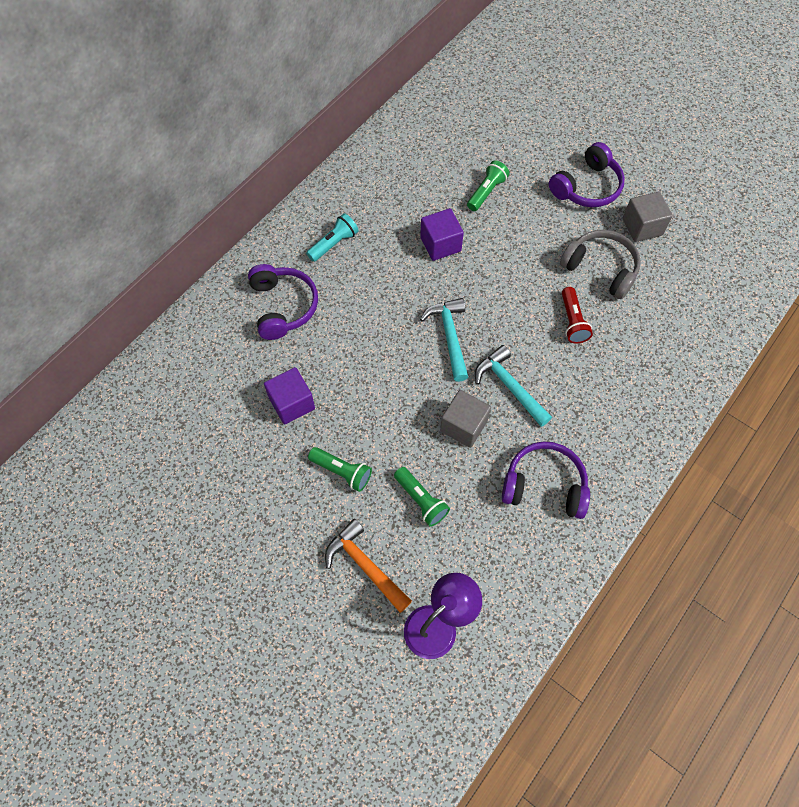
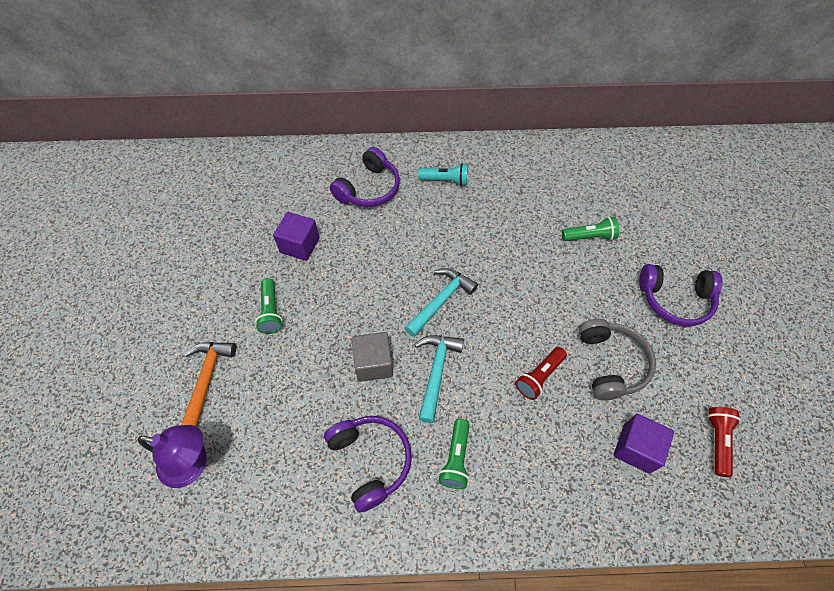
camera: 50 degrees right, 5 degrees down
green flashlight [394,467,450,527] -> green flashlight moved to [439,419,470,489]
purple cube [420,208,464,261] -> purple cube moved to [614,414,674,474]
grey cube [622,192,673,242] -> none
none -> red flashlight [707,407,741,477]

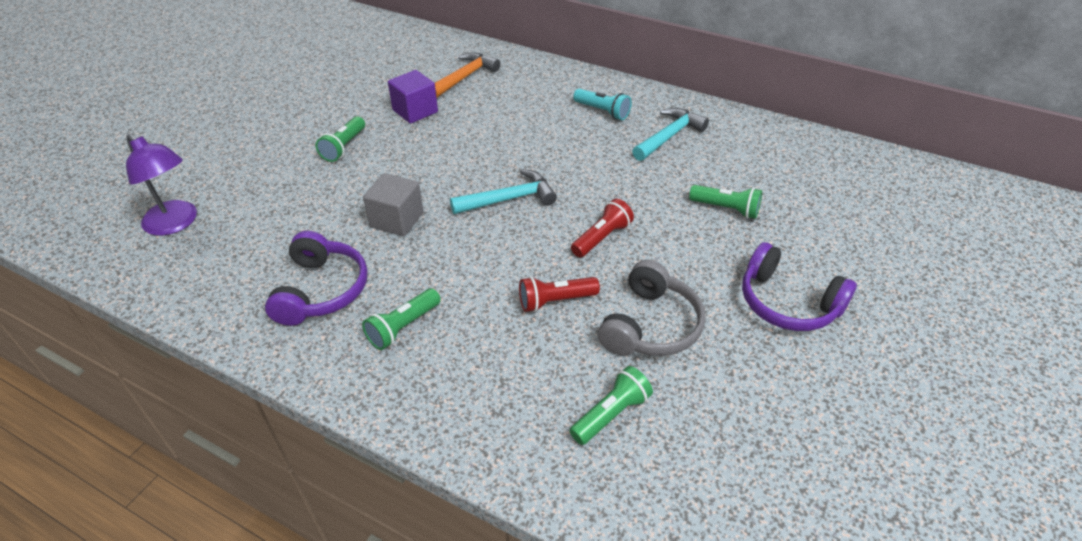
camera: 30 degrees right, 15 degrees down
orange hammer [181,342,236,427] -> orange hammer moved to [435,52,500,98]
purple headphones [330,147,400,207] -> none
turquoise hammer [414,335,464,423] -> turquoise hammer moved to [632,108,709,161]
purple cube [614,414,674,474] -> green flashlight [570,366,653,445]
red flashlight [707,407,741,477] -> red flashlight moved to [571,199,634,258]

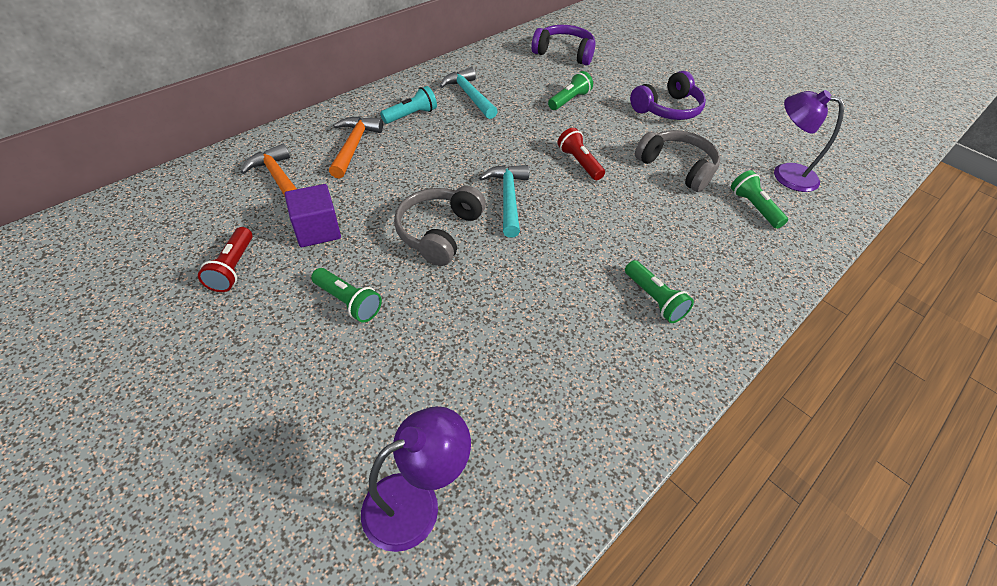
camera: 75 degrees left, 5 degrees up
purple headphones [265,231,368,326] -> purple headphones moved to [531,25,595,65]
grey cube [363,173,424,236] -> none
red flashlight [519,277,600,312] -> red flashlight moved to [198,227,253,292]
none -> orange hammer [329,116,383,179]
none -> grey headphones [394,186,486,266]
none -> purple lamp [774,90,844,192]

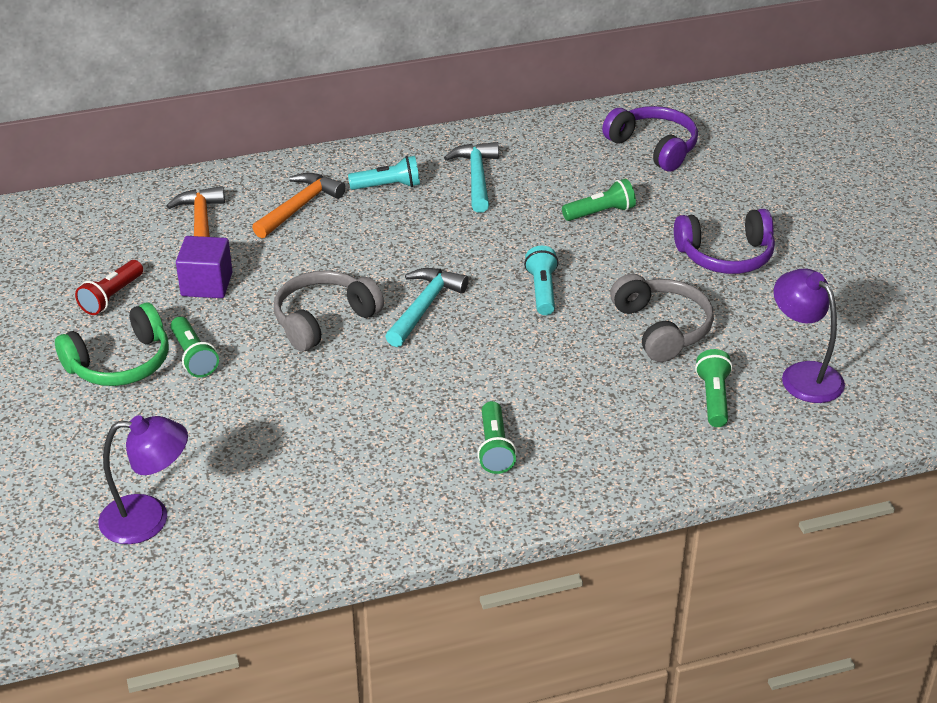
camera: 30 degrees right, 10 degrees down
red flashlight [557,128,605,180] -> turquoise flashlight [524,246,558,315]
none -> green headphones [55,303,169,386]

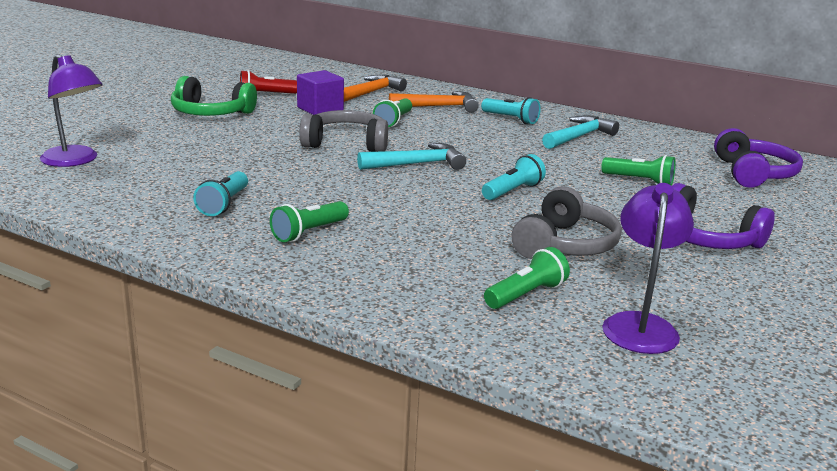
camera: 45 degrees right, 15 degrees down
green flashlight [170,317,219,377] -> green flashlight moved to [373,98,412,128]
none -> turquoise flashlight [193,171,248,216]

